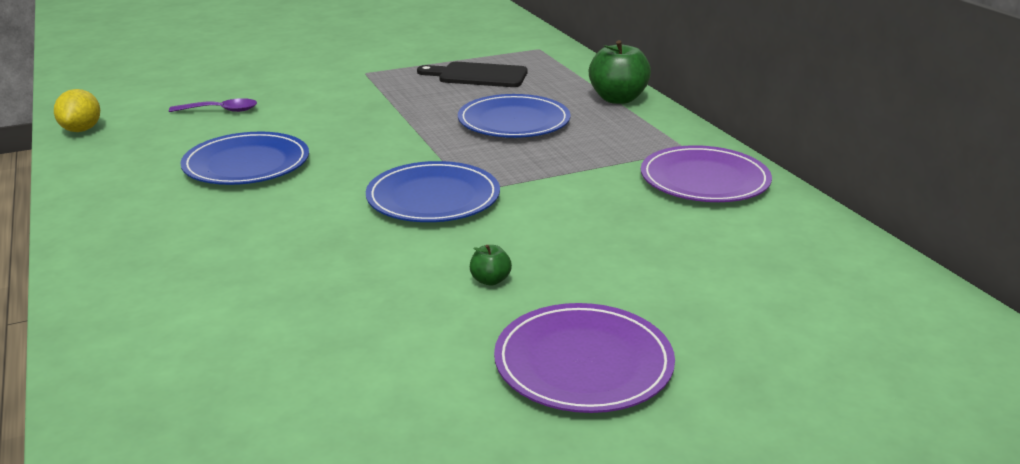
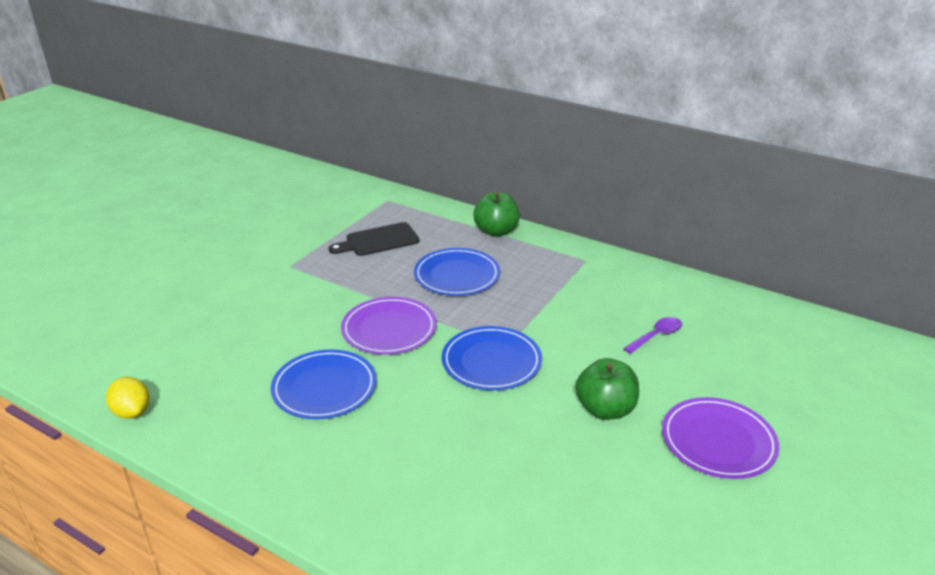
camera: 35 degrees left, 5 degrees up
purple spoon [169,98,257,112] -> purple spoon moved to [623,317,682,354]
green apple [470,245,512,286] -> green apple [576,358,639,420], size x2.15
purple plate [641,145,772,202] -> purple plate moved to [341,297,437,355]

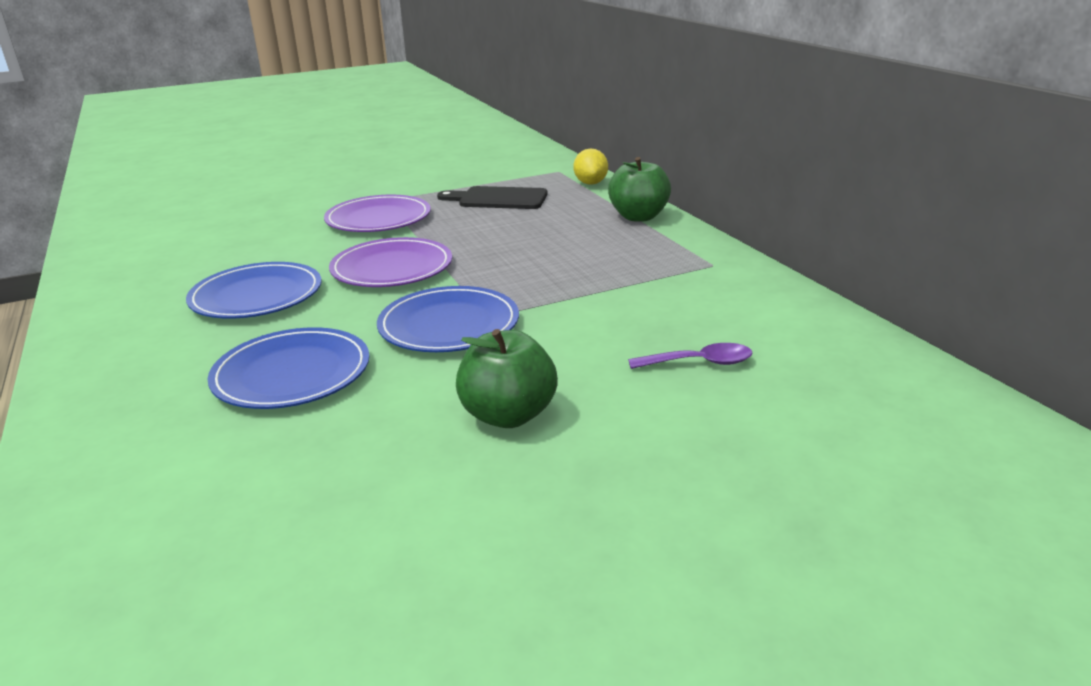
camera: 35 degrees right, 5 degrees down
yellow lemon [106,377,149,419] -> yellow lemon moved to [573,148,608,185]
blue plate [414,248,500,296] -> blue plate moved to [208,327,369,409]
purple plate [662,397,780,479] -> purple plate moved to [324,195,431,232]

